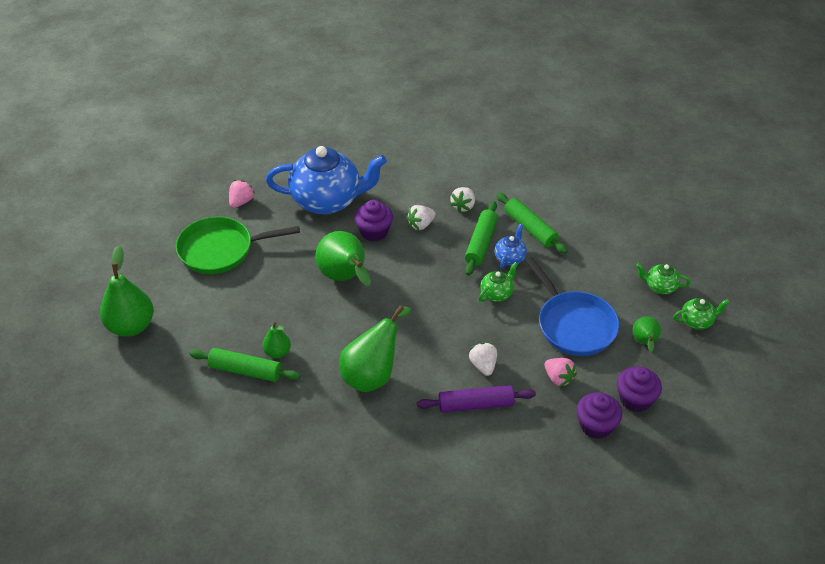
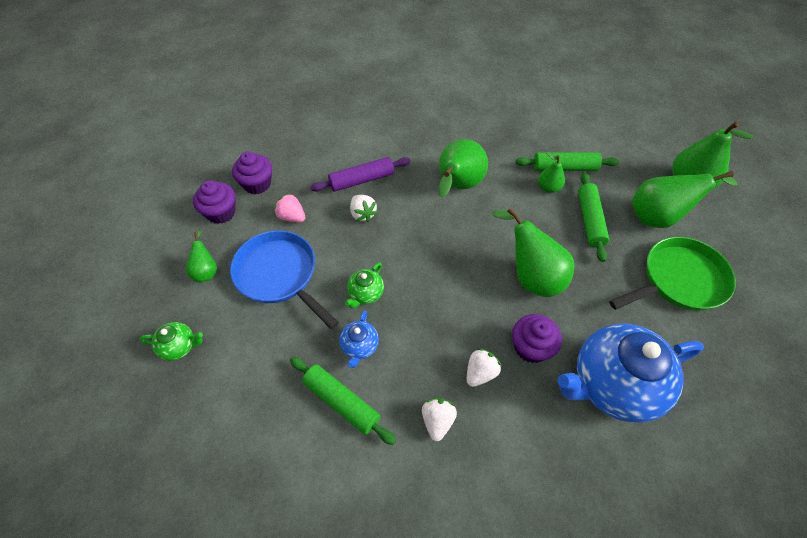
camera: 165 degrees right, 10 degrees up
pink strawberry [229,180,255,208] -> none
green rolling pin [465,201,498,275] -> green rolling pin moved to [578,172,609,262]
green teapot [673,298,730,330] -> none
none -> green pear [632,171,738,228]

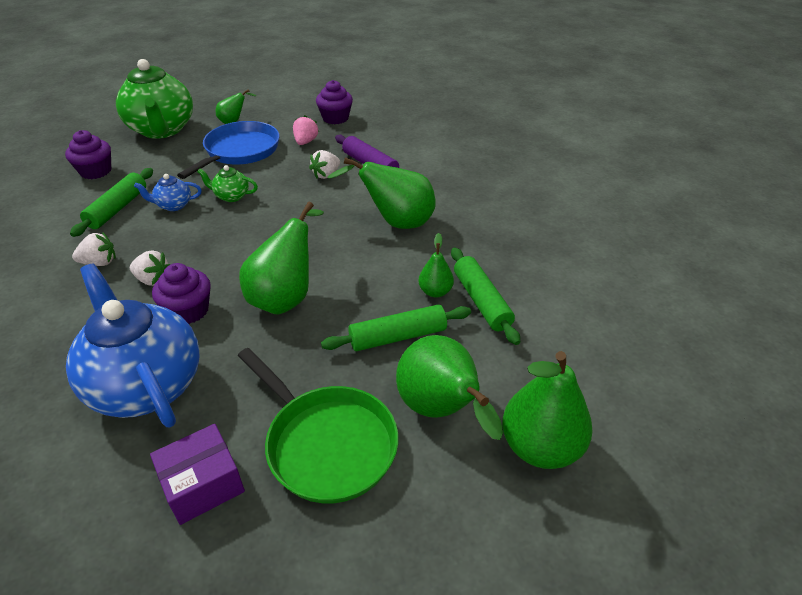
camera: 70 degrees right, 15 degrees down
green teapot [140,322,203,361] -> green teapot [116,59,193,139], size x2.33
purple cupcake [193,181,235,224] -> purple cupcake moved to [65,130,111,179]
none -> purple box [150,424,245,525]

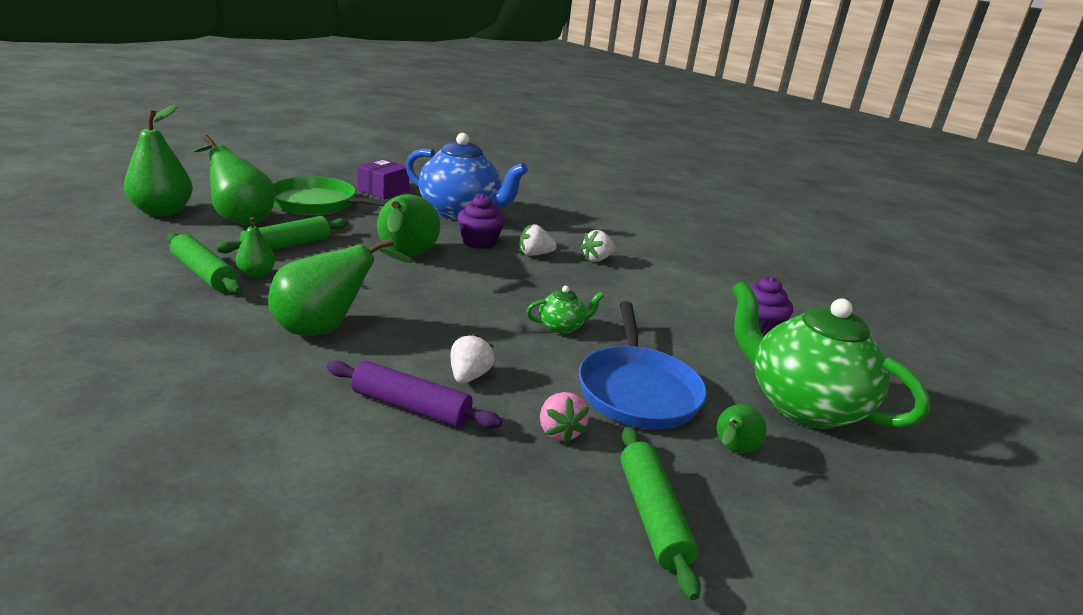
camera: 150 degrees right, 15 degrees down
green rolling pin [70,168,153,237] -> green rolling pin moved to [620,427,701,600]
blue teapot [134,174,202,211] -> none
purple cupcake [316,80,353,124] -> none

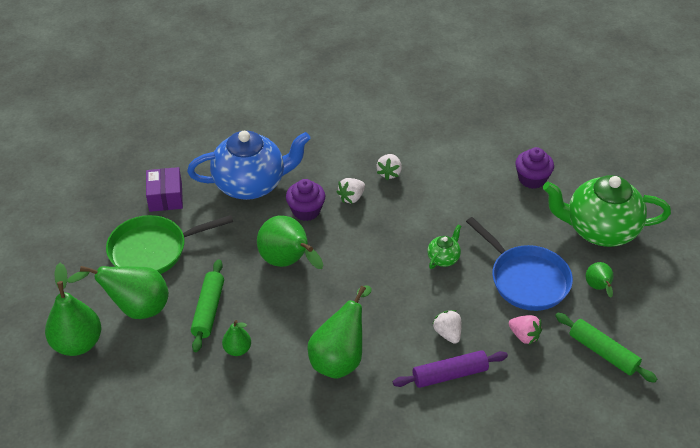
camera: 35 degrees left, 20 degrees up
green rolling pin [167,233,242,294] -> none

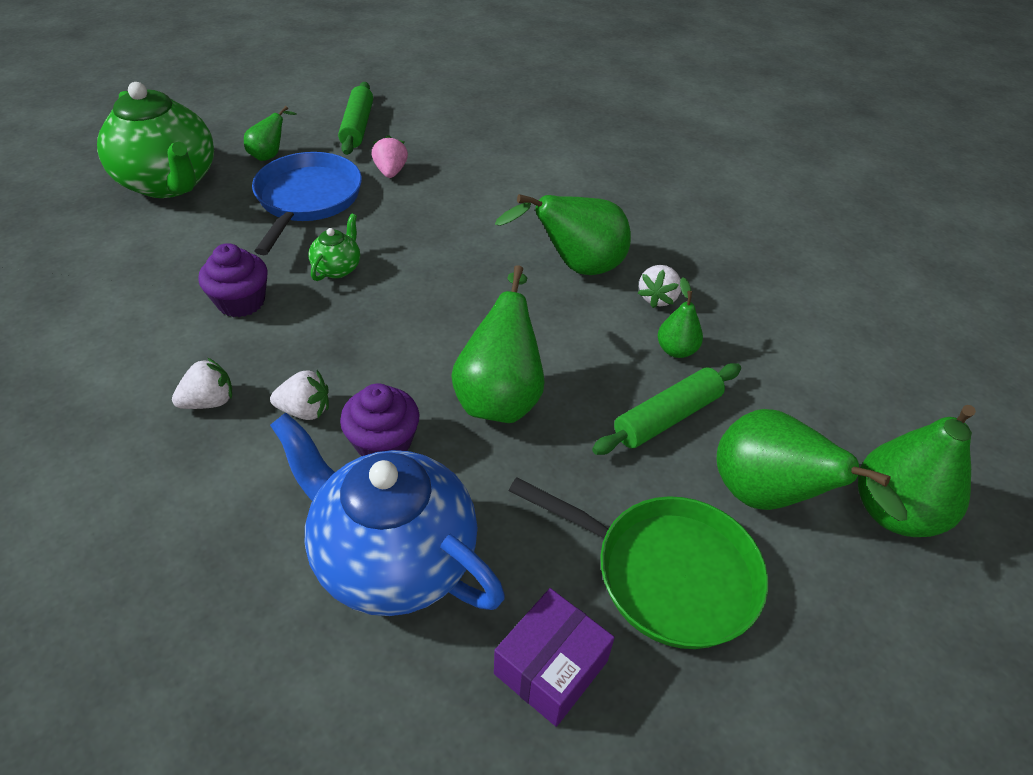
camera: 135 degrees left, 0 degrees up
purple rolling pin [393,350,508,388] -> none
green teapot [427,224,461,269] -> green teapot turned 120 degrees clockwise [309,214,360,281]
white strawberry [432,310,461,344] -> white strawberry moved to [638,265,681,308]
purple cupcake [515,147,554,189] -> purple cupcake moved to [198,243,267,317]

